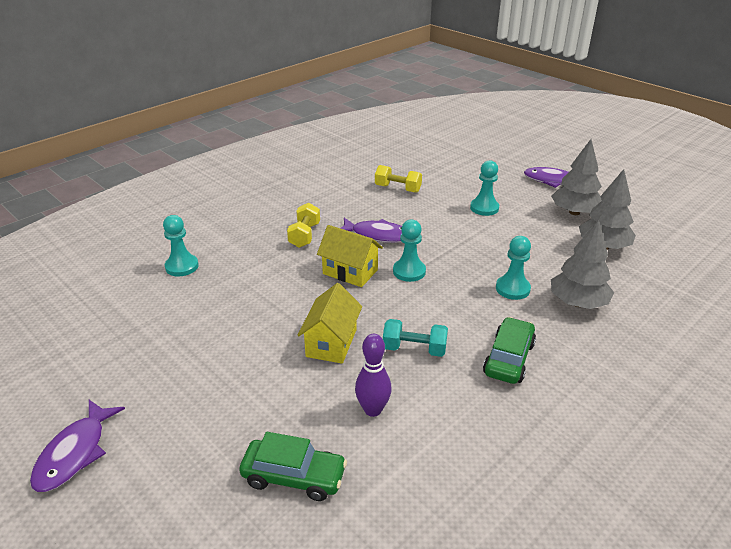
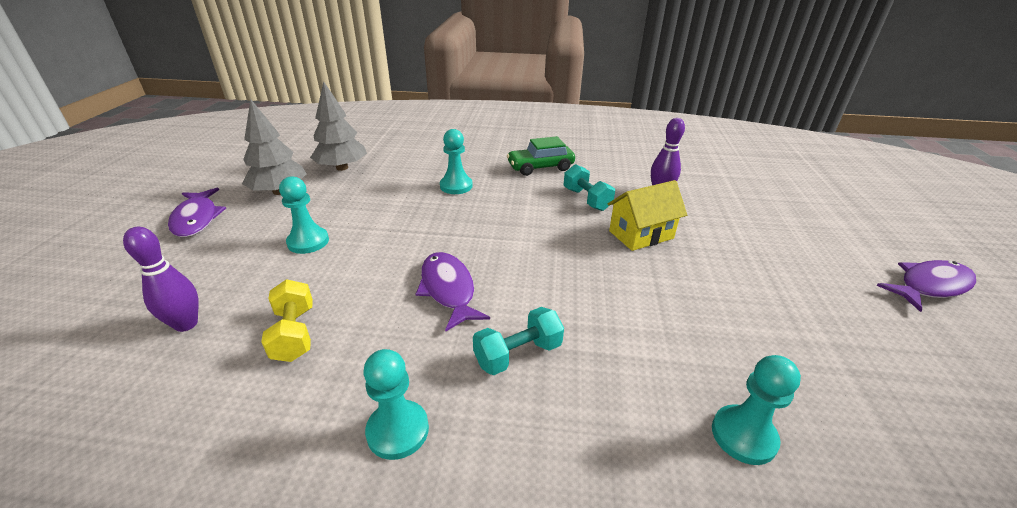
camera: 130 degrees left, 0 degrees up
green car [239,432,347,501] -> none
yellow dumbbell [287,203,320,248] -> turquoise dumbbell [473,307,564,375]
yellow house [317,225,383,287] -> none
turquoise pawn [393,220,426,282] -> turquoise pawn moved to [363,349,429,460]
grey tree [551,220,614,309] -> none
none -> purple bowling pin [123,227,199,332]

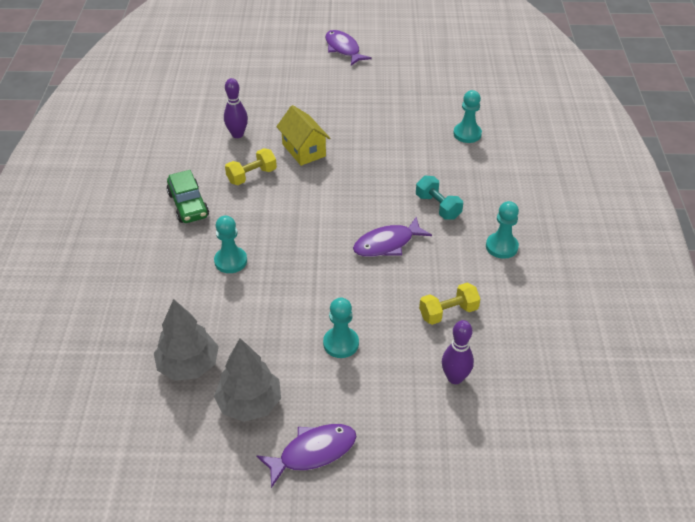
camera: 95 degrees left, 10 degrees up
turquoise dumbbell [563,164,615,211] -> yellow dumbbell [225,148,277,185]

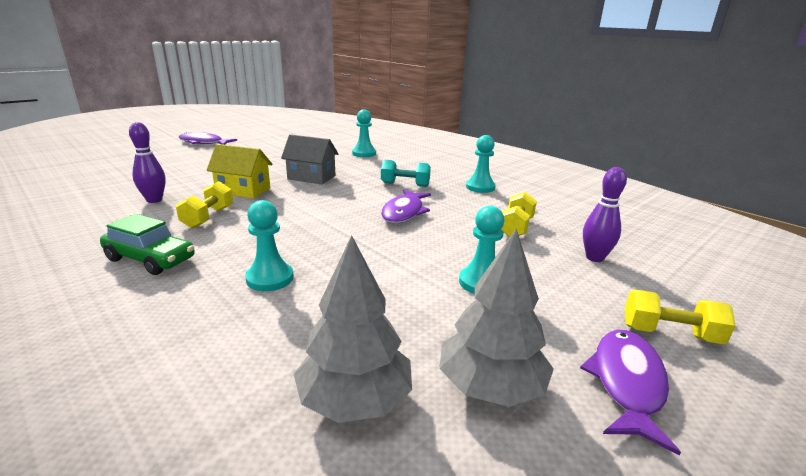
camera: 45 degrees left, 20 degrees down
none -> grey house [281,134,338,184]
none -> yellow dumbbell [625,290,736,344]

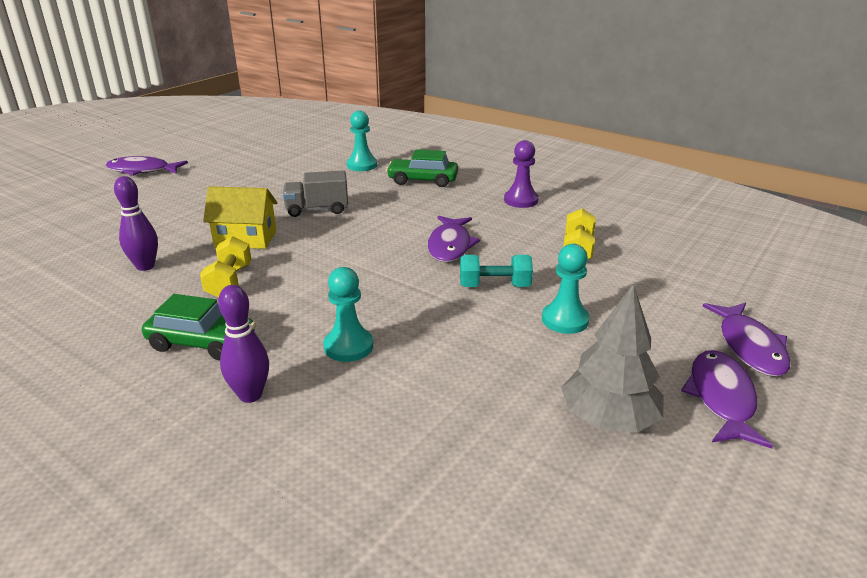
camera: 10 degrees left, 5 degrees up
grey house [281,134,338,184] -> grey truck [283,170,348,217]
grey tree [294,235,412,423] -> none
turquoise dumbbell [381,160,431,187] -> turquoise dumbbell moved to [460,255,533,287]
turquoise pawn [466,135,496,193] -> purple pawn [504,140,539,208]
purple bowling pin [583,167,627,262] -> purple bowling pin moved to [218,285,269,403]
yellow dumbbell [625,290,736,344] -> purple fish [703,303,791,377]
none -> green car [386,149,458,187]

